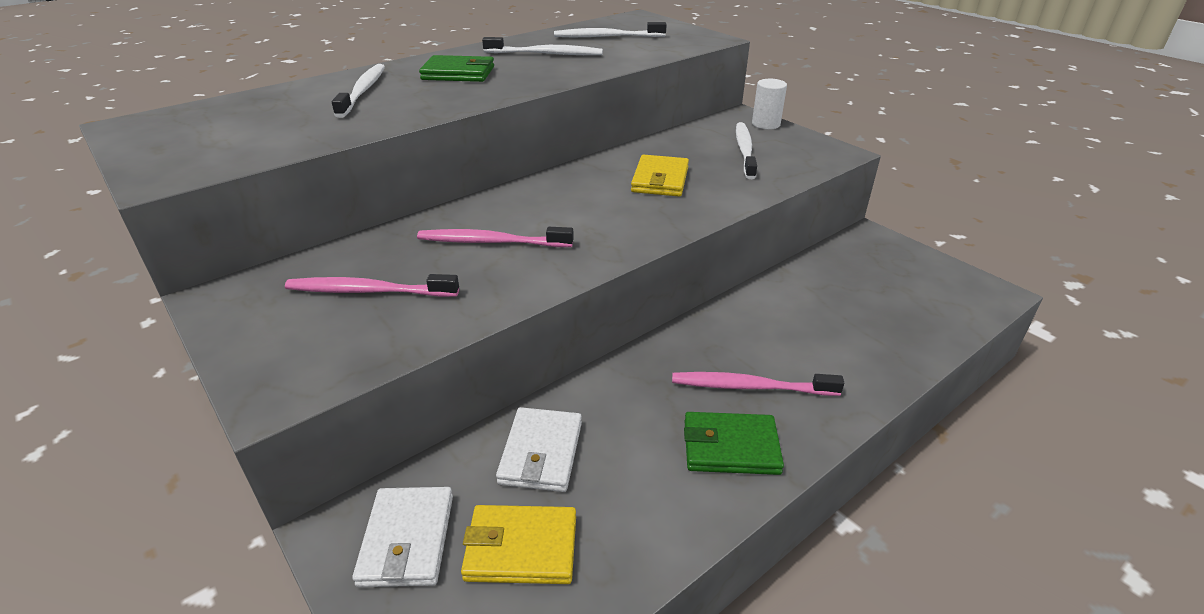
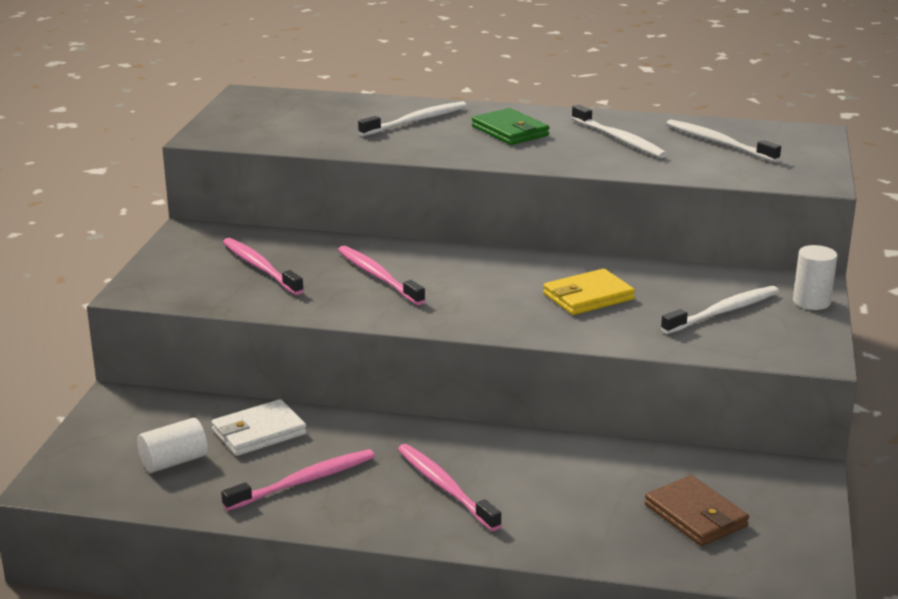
camera: 50 degrees right, 10 degrees down
white wallet [352,487,453,587] -> none
yellow wallet [461,505,576,584] -> white cylinder [137,418,208,473]
green wallet [684,412,784,475] -> none
none -> pink toothbrush [221,449,375,511]
none -> brown wallet [645,475,749,546]

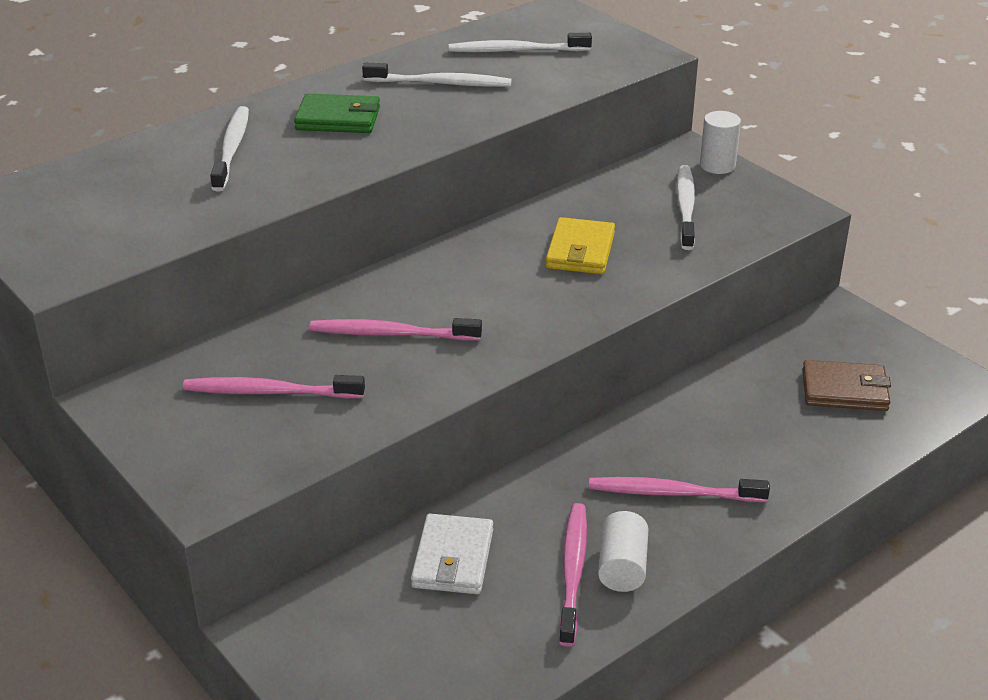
camera: 50 degrees left, 10 degrees up
white cylinder [137,418,208,473] -> white cylinder moved to [598,511,649,592]

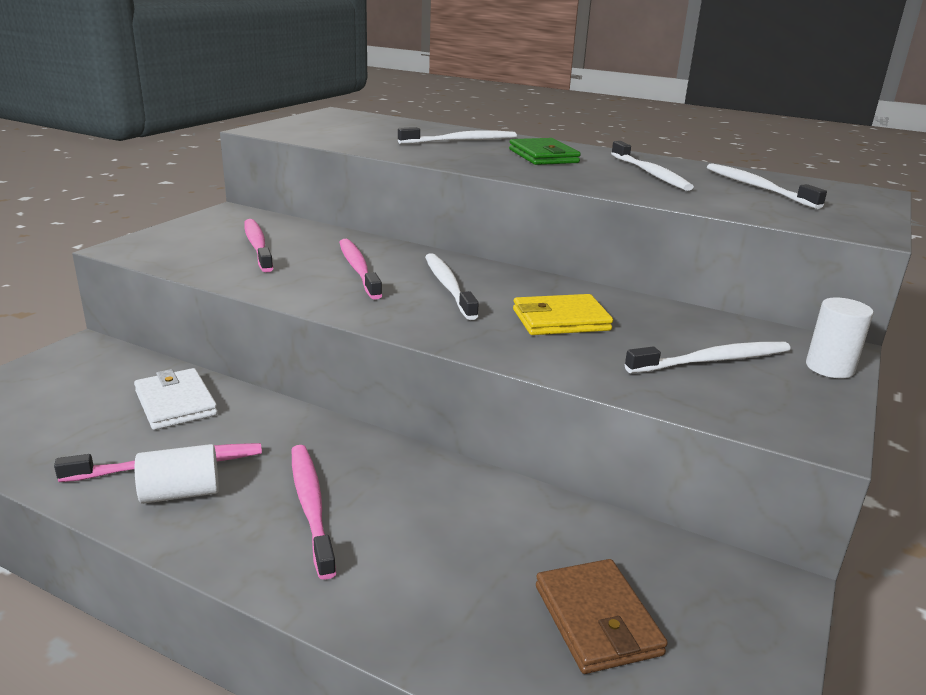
camera: 65 degrees right, 10 degrees down
white wallet [411,514,493,594] -> white wallet turned 75 degrees clockwise [134,368,218,430]
none -> white toothbrush [425,253,479,320]

